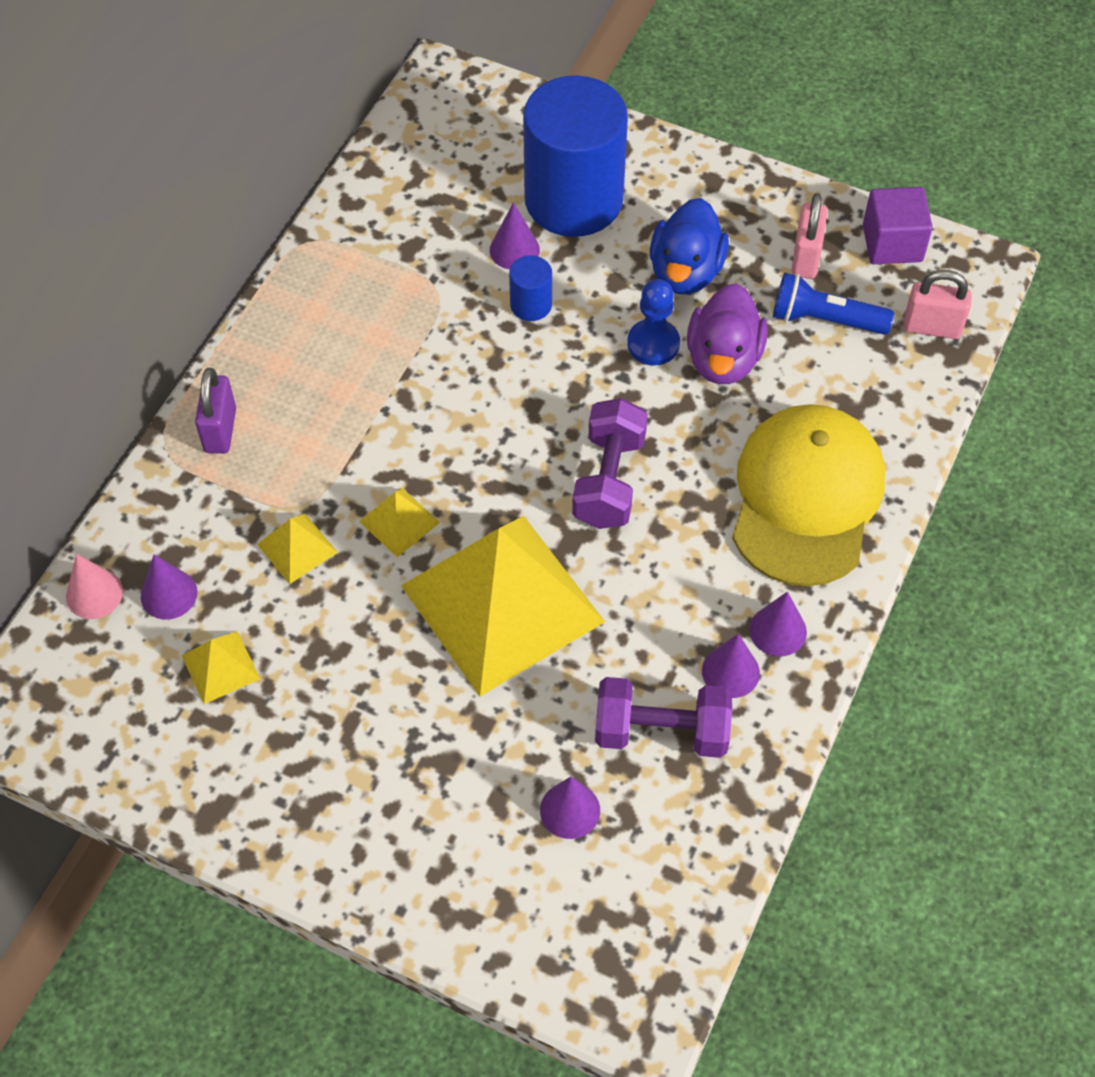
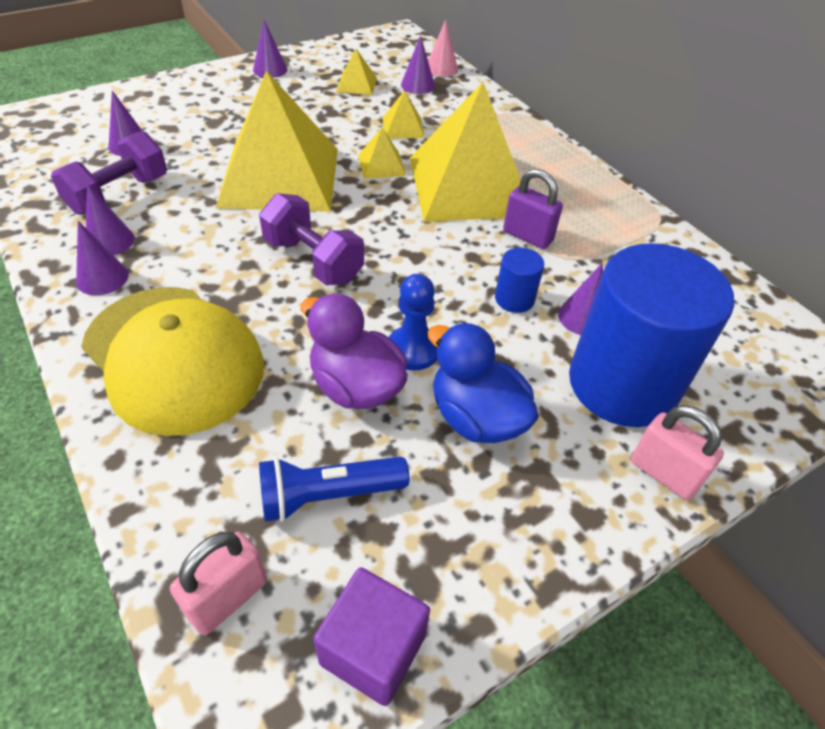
camera: 120 degrees right, 10 degrees down
purple padlock [195,368,236,454] -> purple padlock moved to [503,169,563,249]
blue flashlight [773,273,894,335] -> blue flashlight turned 150 degrees counterclockwise [259,456,410,522]
pink padlock [791,193,827,279] -> pink padlock moved to [631,405,724,500]
none -> purple cone [253,20,287,78]
none -> yellow pyramid [410,82,521,222]

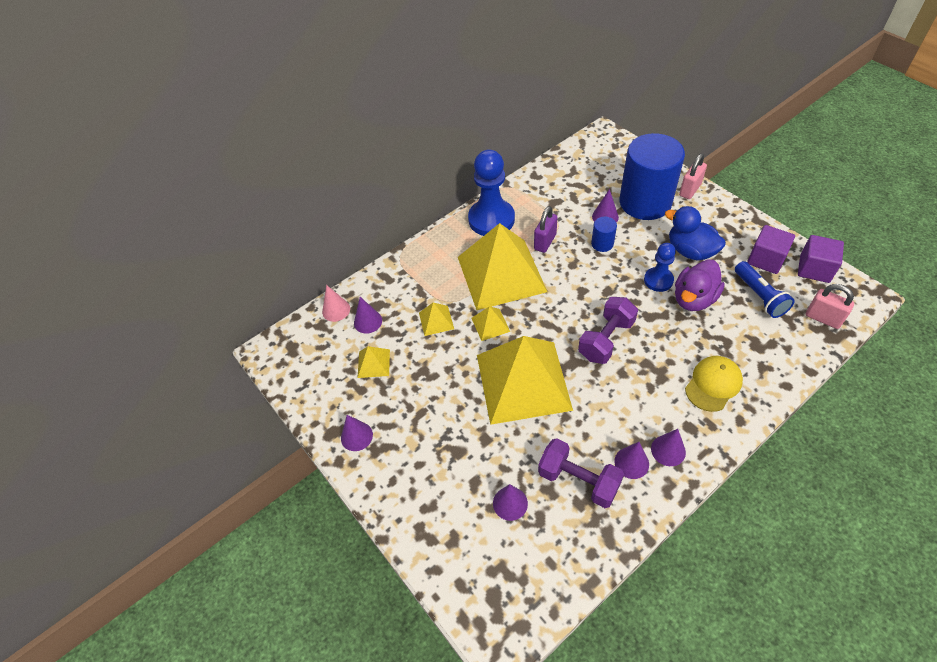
camera: 90 degrees left, 5 degrees up
yellow cap [81,287,264,436] -> yellow cap [685,356,743,412], size x0.55
blue duck [427,323,539,443] -> blue duck turned 90 degrees clockwise [665,206,726,261]
none -> blue pawn [468,149,515,236]
none -> purple cube [747,225,795,274]

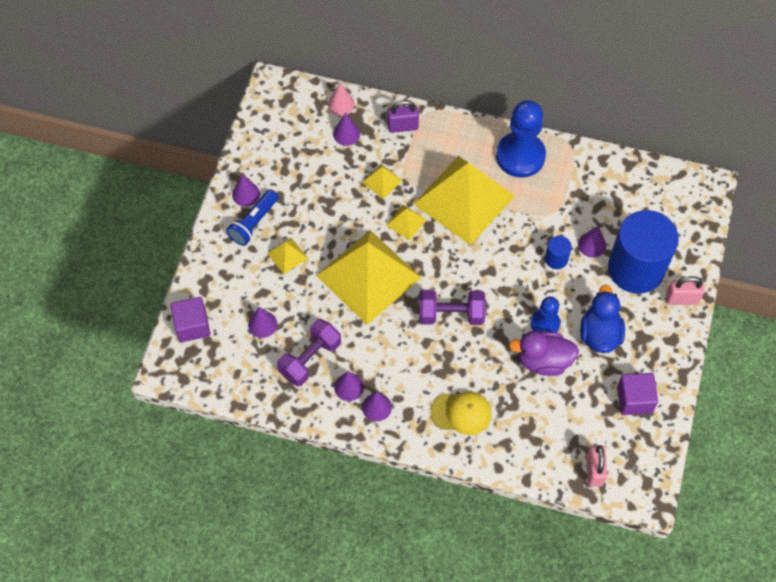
camera: 50 degrees right, 10 degrees up
yellow pyramid [358,346,390,378] -> yellow pyramid moved to [267,238,308,274]
purple padlock [534,206,558,253] -> purple padlock moved to [387,100,419,133]
purple dumbbell [538,438,624,508] -> purple dumbbell turned 45 degrees clockwise [277,319,341,386]
blue flashlight [735,261,795,318] -> blue flashlight moved to [226,189,278,246]
purple cube [798,235,844,283] -> purple cube moved to [170,297,210,342]

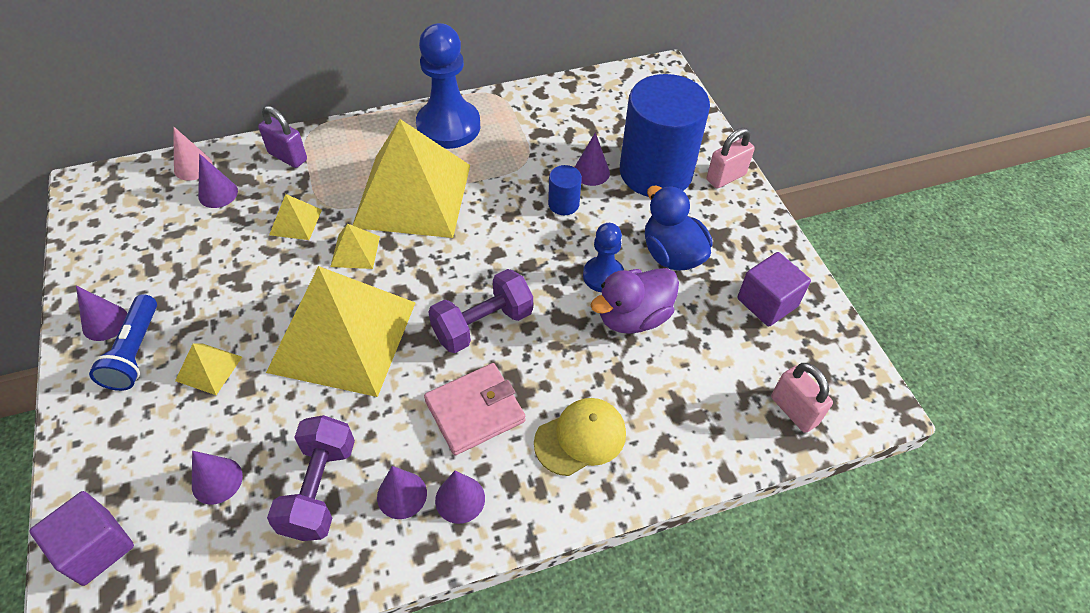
camera: 35 degrees left, 10 degrees down
purple padlock [387,100,419,133] -> purple padlock turned 75 degrees clockwise [258,106,307,168]
none -> pink wallet [424,363,525,456]

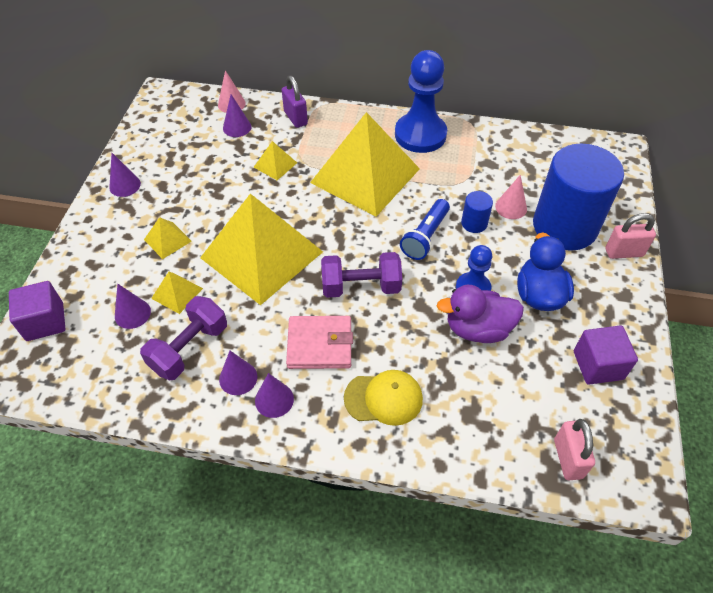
camera: 30 degrees right, 0 degrees up
blue flashlight [89,294,157,391] -> blue flashlight moved to [400,199,450,260]
yellow pyramid [330,224,380,269] -> yellow pyramid moved to [151,272,203,314]
purple cone [575,132,610,186] -> pink cone [495,175,527,219]

